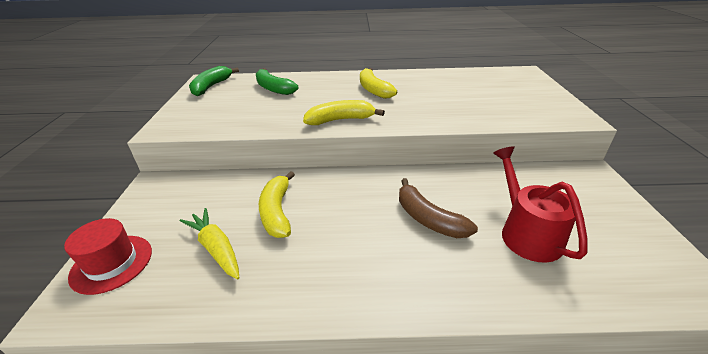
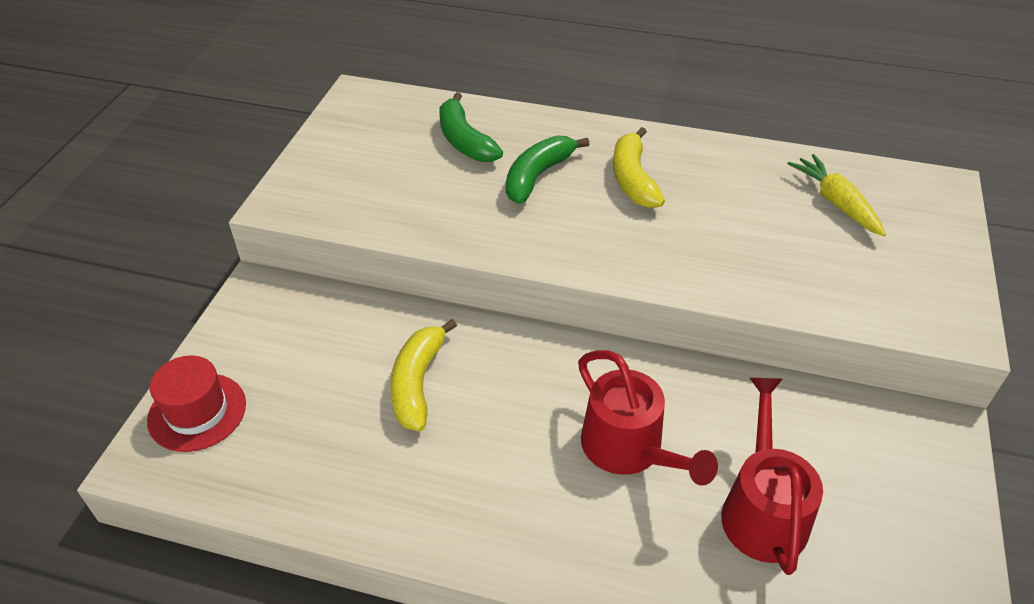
camera: 15 degrees right, 10 degrees up
yellow carrot [180,208,239,279] -> yellow carrot moved to [787,154,886,236]
green banana [189,66,239,96] -> green banana moved to [506,135,589,204]
yellow banana [303,100,385,125] -> none
brown banana [399,178,478,238] -> red watering can [578,350,718,486]

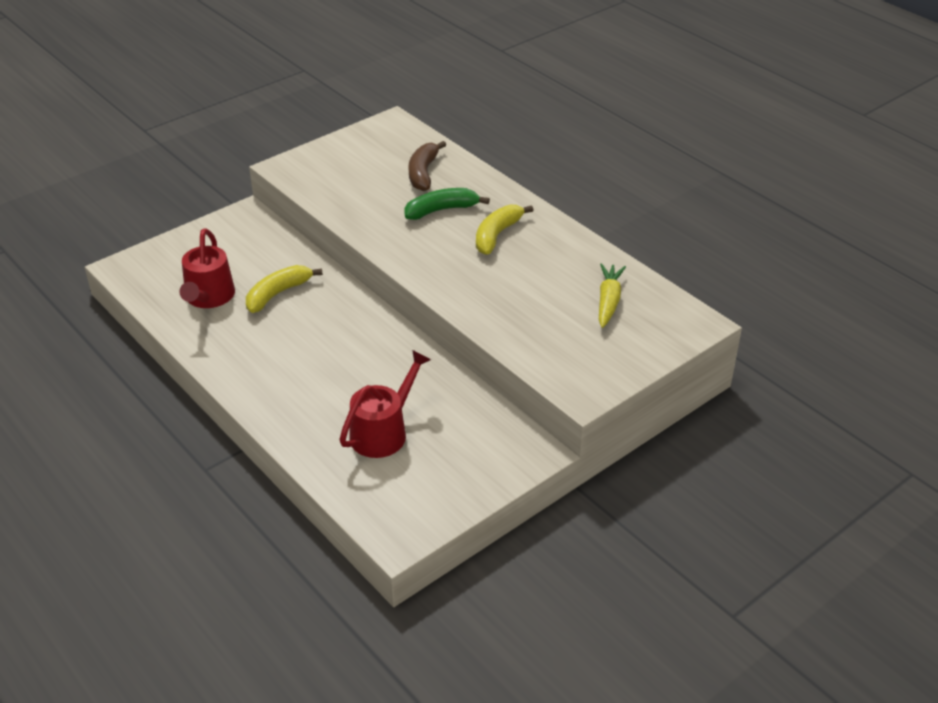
camera: 35 degrees right, 5 degrees down
red hat [147,355,246,452] -> none
green banana [439,92,503,162] -> brown banana [408,141,446,191]
red watering can [578,350,718,486] -> red watering can moved to [179,228,235,308]

